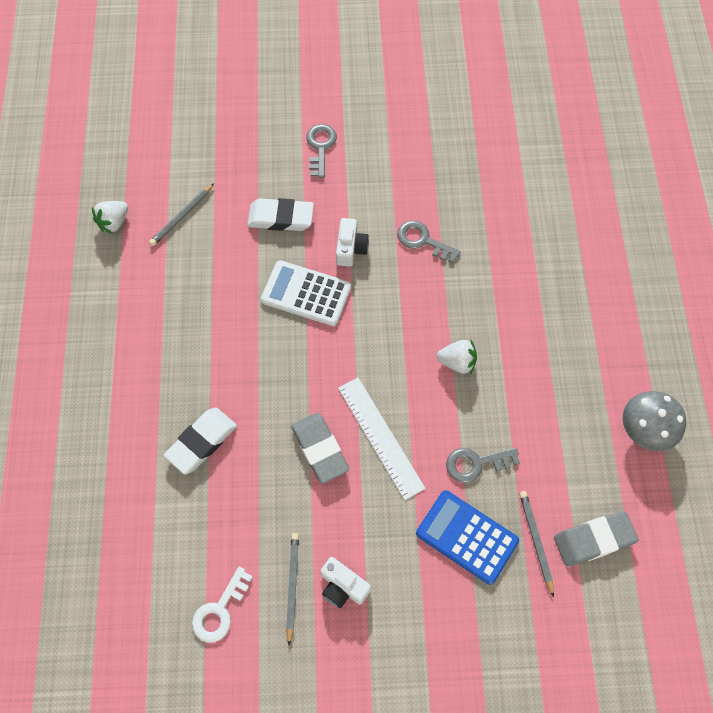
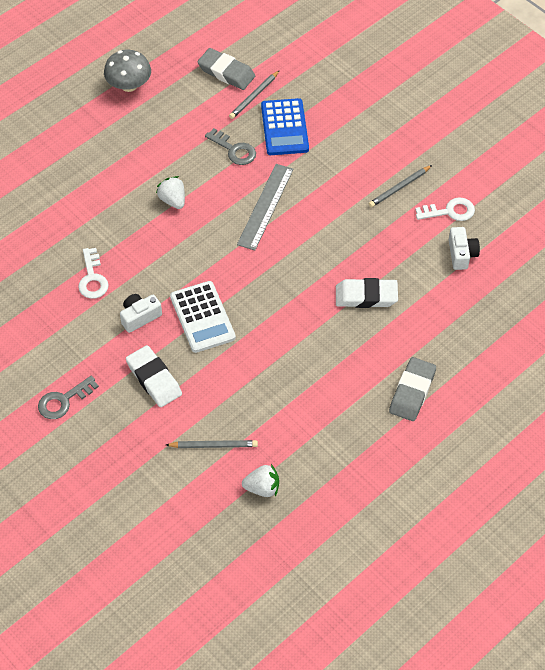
camera: 130 degrees left, 10 degrees down
grey eraser [291,413,349,484] -> grey eraser moved to [389,357,436,421]
white camera [320,557,371,608] -> white camera moved to [449,227,480,270]
white ruler [338,378,426,500] -> grey ruler [237,164,294,250]
grey key [397,220,461,263] -> white key [78,248,109,299]

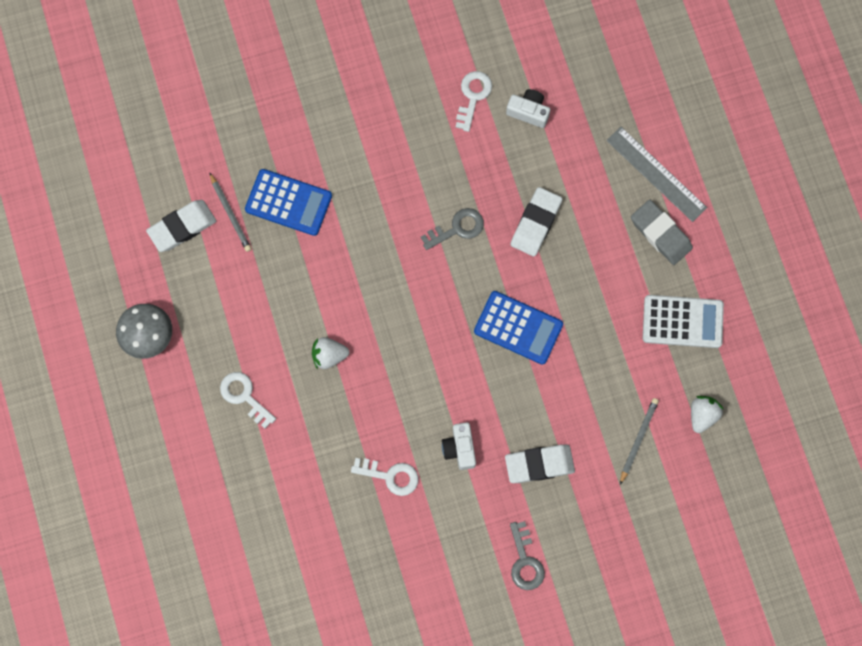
camera: 65 degrees left, 20 degrees up
white calculator [170,281,236,353] -> white calculator moved to [643,295,724,348]
grey eraser [197,48,255,90] -> white eraser [146,200,216,252]
grey key [205,128,256,165] -> grey key moved to [421,208,484,250]
grey ruler [237,164,294,250] -> grey ruler moved to [606,127,707,222]
grey pencil [369,165,432,207] -> none
none -> white key [220,372,276,428]
none -> blue calculator [474,291,563,365]

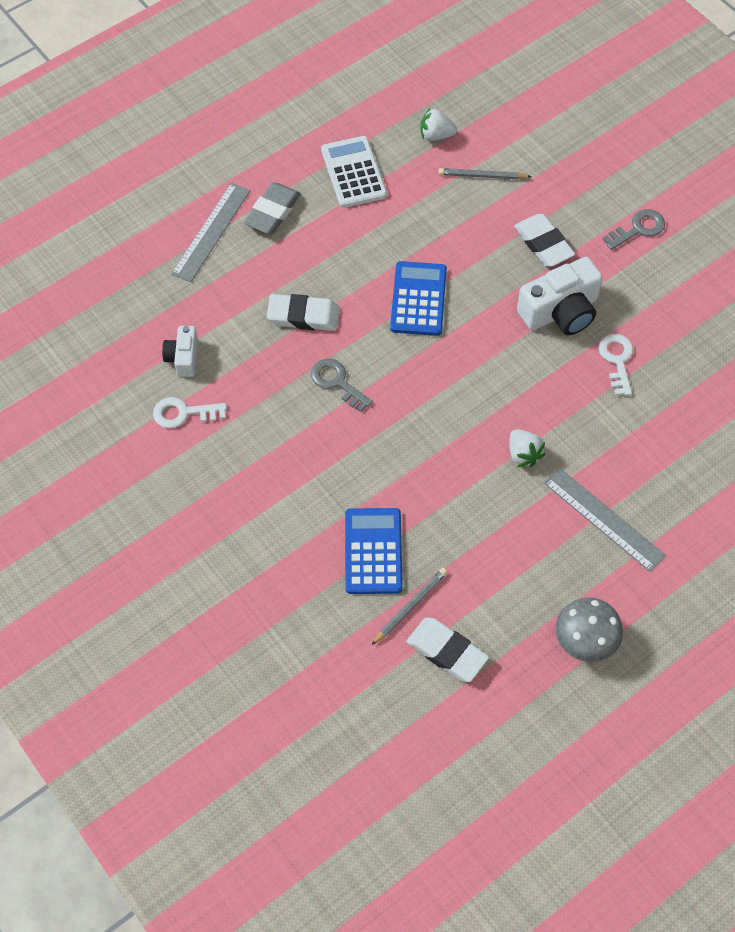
camera: 110 degrees left, 15 degrees down
white key [220,372,276,428] -> grey ruler [544,467,666,572]
white camera [442,422,476,470] -> white camera [517,257,603,335], size x1.77

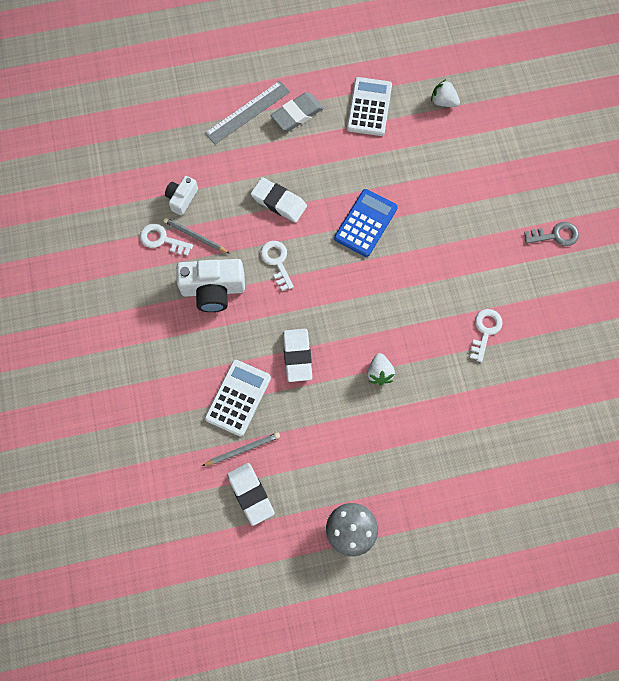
camera: 25 degrees right, 10 degrees up
grey key [311,359,373,412] -> white key [260,241,294,291]
blue calculator [345,508,403,594] -> white calculator [205,360,271,437]
grey pencil [438,168,532,179] -> grey pencil moved to [163,218,230,254]
white eraser [514,214,575,267] -> white eraser moved to [283,329,312,382]
white camera [517,257,603,335] -> white camera moved to [176,259,245,312]
grey ruler [544,467,666,572] -> none

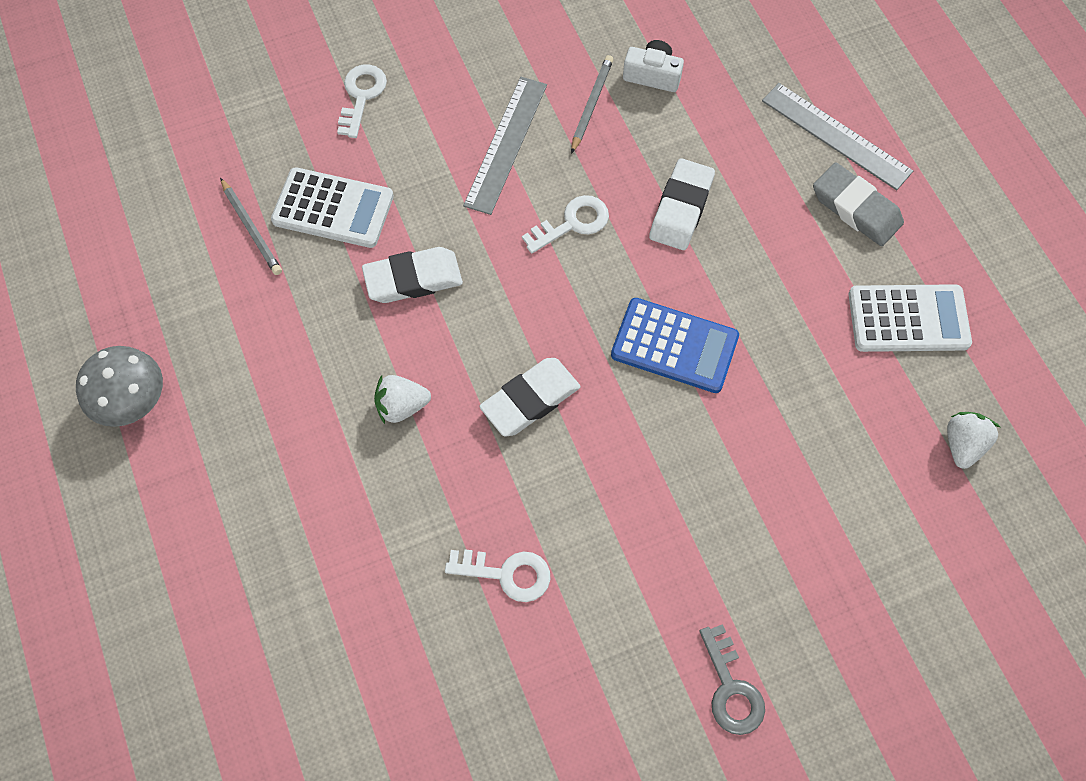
camera: 80 degrees right, 5 degrees down
white key [140,224,193,256] -> white key moved to [337,64,387,138]
white camera [176,259,245,312] -> grey ruler [463,77,547,215]
white eraser [227,463,275,526] -> white eraser moved to [479,358,580,437]

